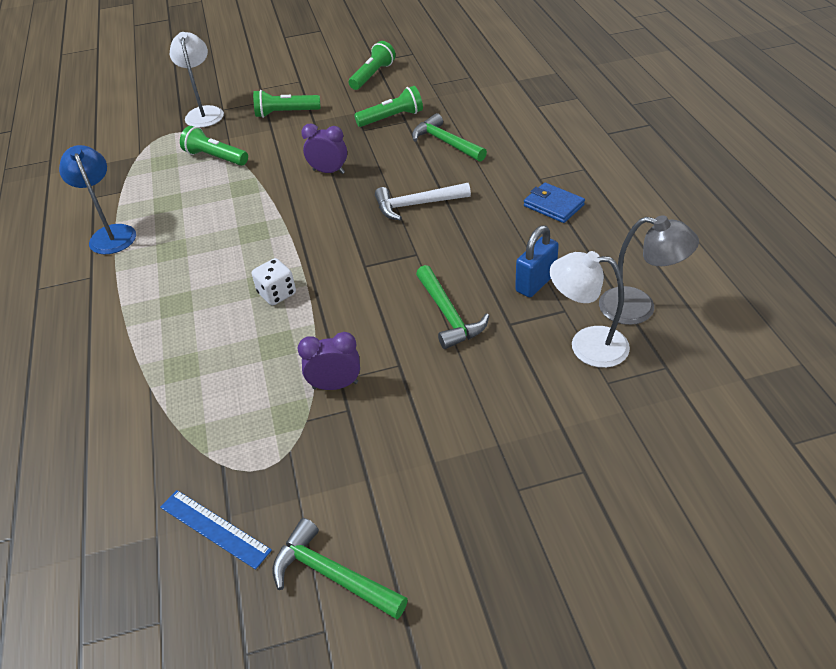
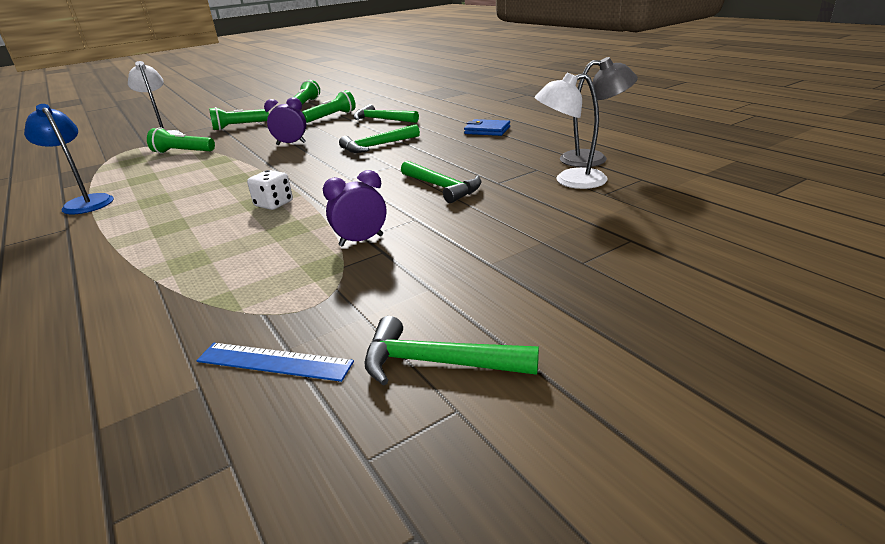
camera: 20 degrees left, 15 degrees down
white hammer [375,183,471,220] -> green hammer [339,124,420,153]
blue padlock [515,225,559,297] -> none

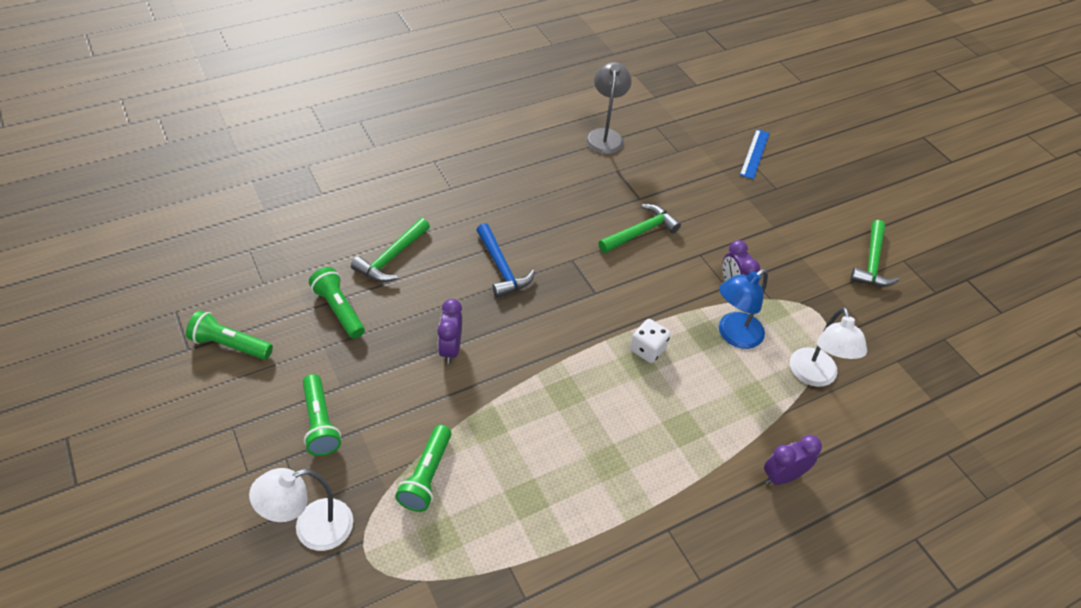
camera: 90 degrees left, 20 degrees up
blue lamp [24,104,114,214] -> blue lamp moved to [719,269,768,349]
blue ruler [196,343,354,382] -> blue ruler moved to [740,129,770,179]
green hammer [339,124,420,153] -> blue hammer [476,223,535,298]
blue wallet [464,119,510,136] -> none
white lamp [534,73,608,189] -> white lamp moved to [790,307,867,387]
none -> purple clock [764,435,822,485]

